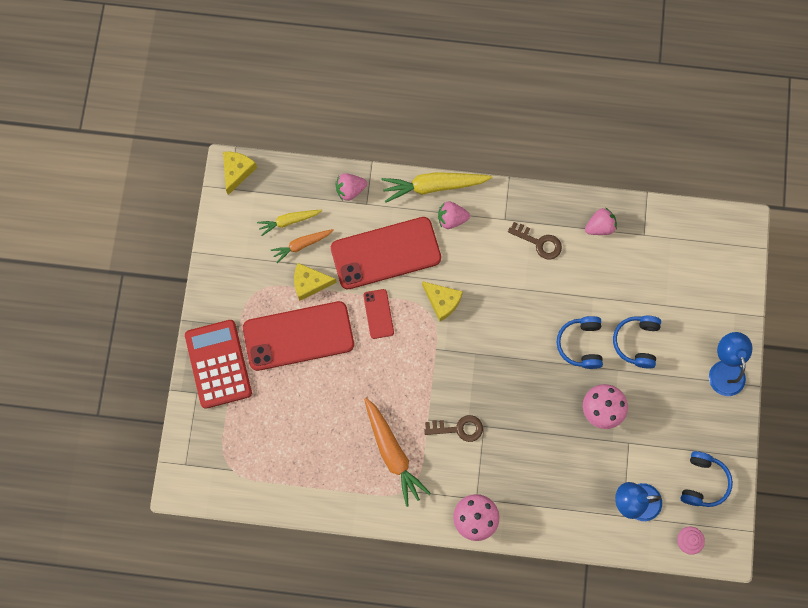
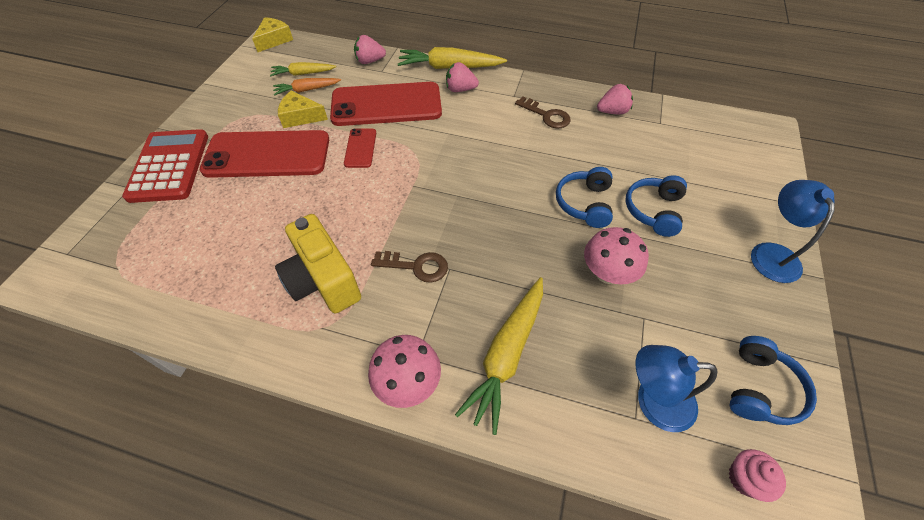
camera: 10 degrees right, 20 degrees down
orange carrot [364,398,431,507] -> yellow camera [275,214,361,314]
yellow cheese [422,281,463,321] -> none
none -> yellow carrot [455,277,543,435]

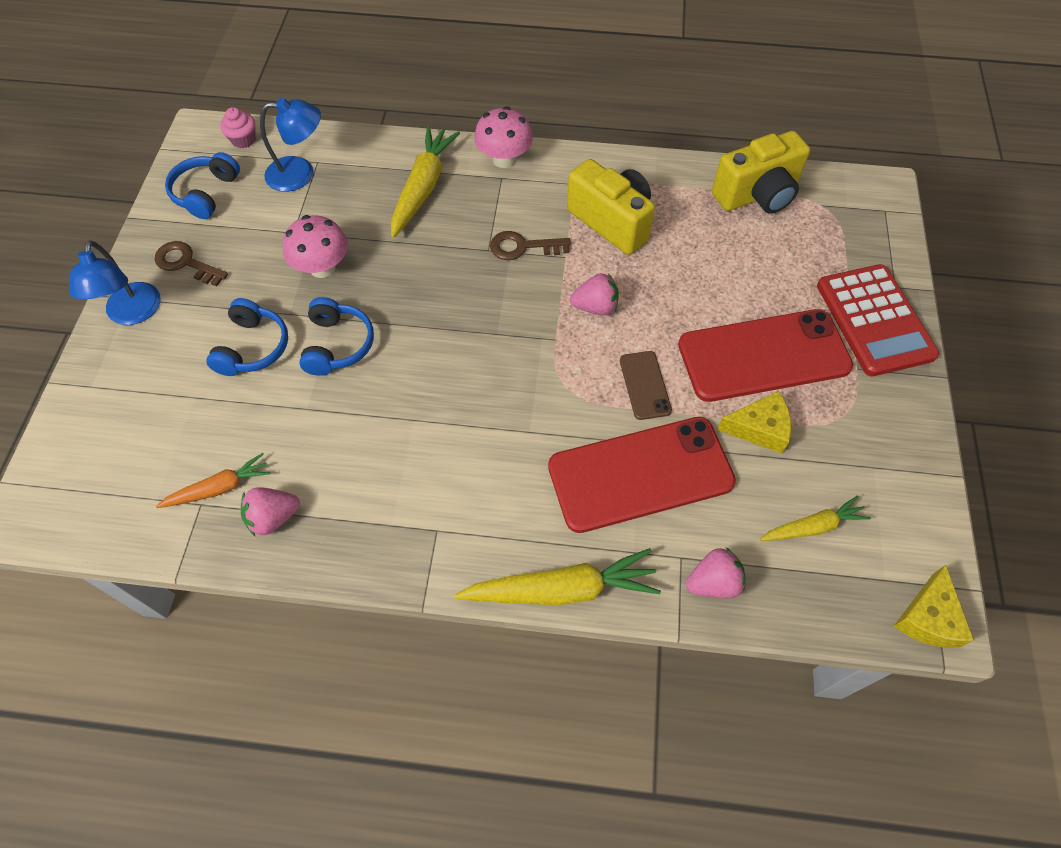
camera: 170 degrees right, 5 degrees up
orange carrot [273,78,341,96] -> orange carrot moved to [156,453,271,508]
red phone [344,128,376,168] -> brown phone [620,351,672,420]
pink strawberry [446,62,479,92] -> pink strawberry moved to [570,273,619,316]
brown key [515,96,571,128] -> brown key moved to [154,241,228,287]
none -> yellow camera [712,131,810,214]

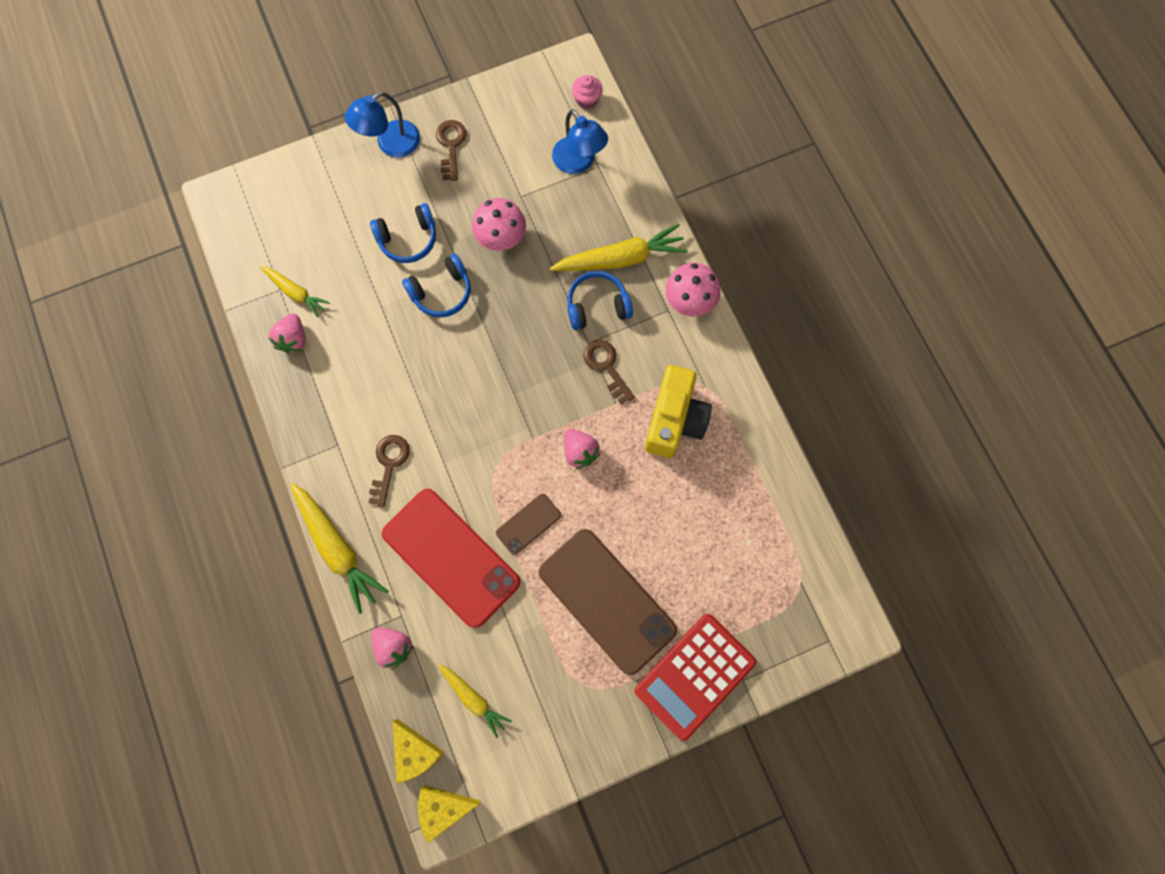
camera: 60 degrees right, 15 degrees up
orange carrot [156,453,271,508] -> yellow carrot [260,266,330,318]
blue headphones [165,152,240,219] -> blue headphones moved to [567,271,633,330]
pink strawberry [241,487,300,536] -> pink strawberry turned 120 degrees counterclockwise [269,314,306,354]
red phone [678,309,853,402] -> brown phone [539,529,677,675]
yellow camera [712,131,810,214] -> none
yellow cheese [717,391,791,453] -> yellow cheese moved to [393,719,444,783]
none -> brown key [369,435,410,508]

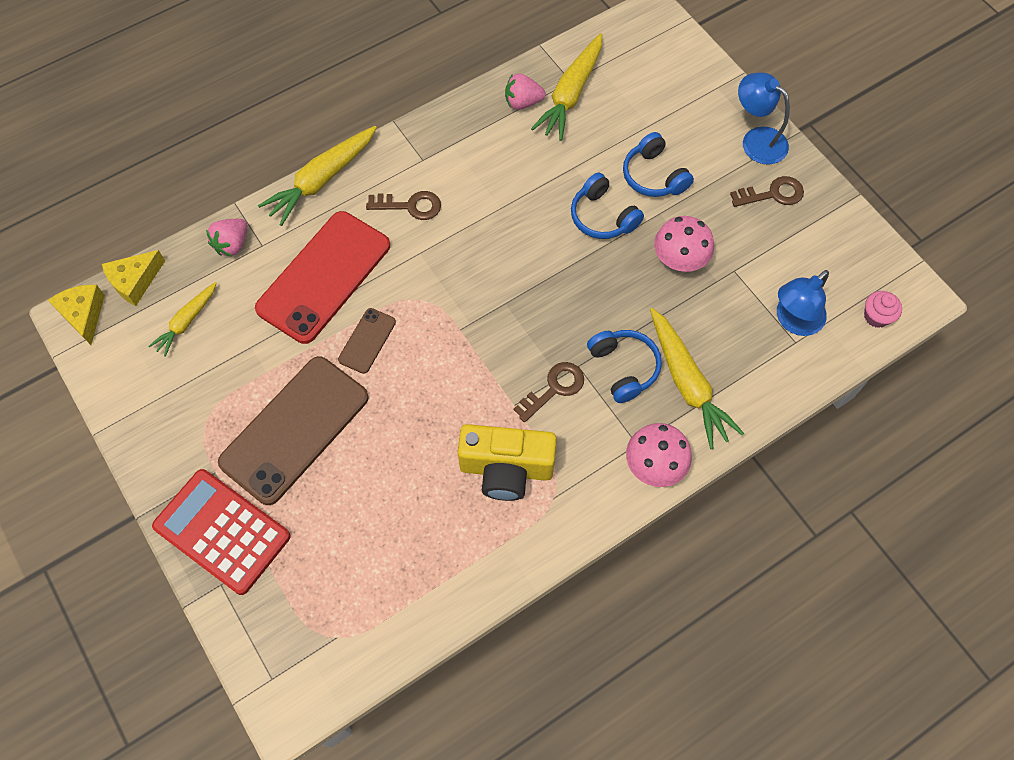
camera: 80 degrees right, 10 degrees down
yellow carrot [260,266,330,318] -> yellow carrot [531,33,602,141], size x1.69
brown phone [496,494,561,555] -> brown phone turned 75 degrees clockwise [338,308,396,374]
pink strawberry [564,429,600,469] -> none

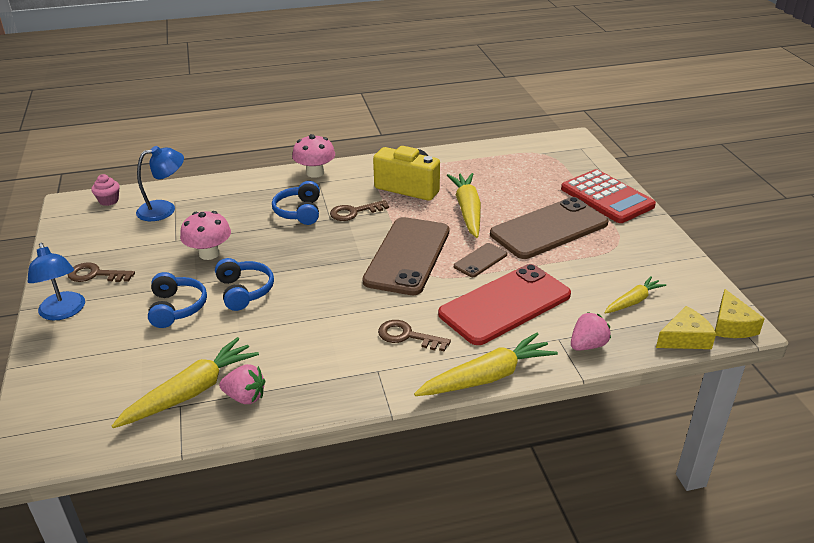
camera: 160 degrees left, 30 degrees down
yellow carrot [650,308,744,449] -> yellow carrot moved to [447,173,481,238]
none -> brown phone [362,217,449,295]

